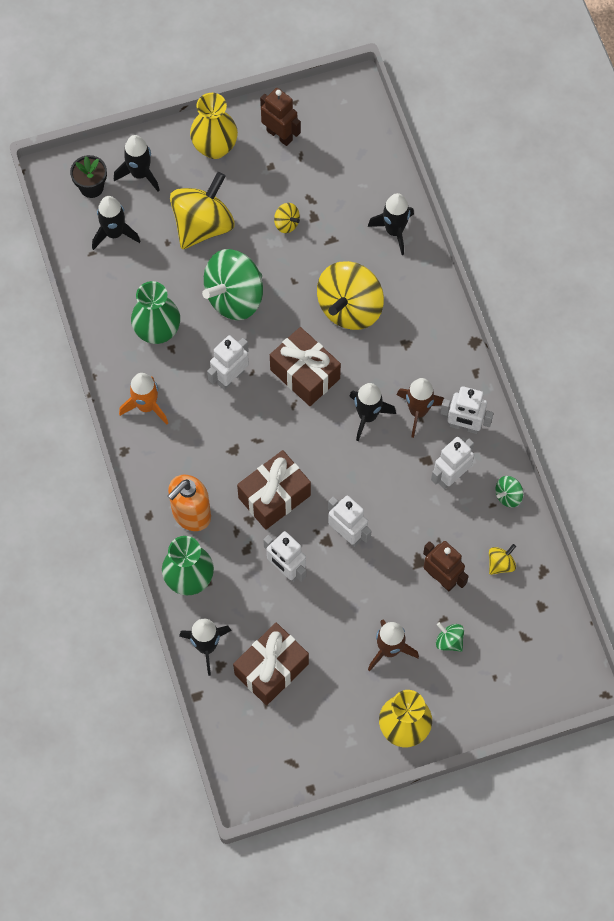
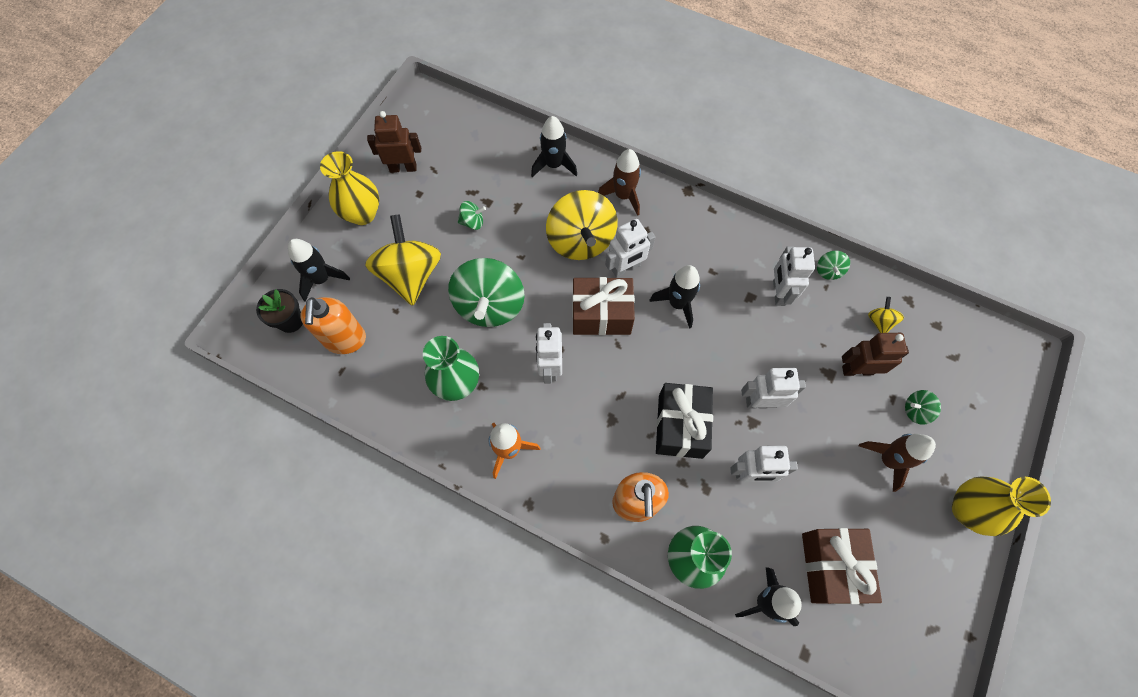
camera: 45 degrees left, 0 degrees up
black rocket [92,196,141,250] -> orange soap dispenser [300,297,366,354]
brown gift [237,450,311,530] -> black gift [656,383,713,459]
yellow spinning top [274,203,300,233] -> green spinning top [458,201,486,230]
brown rocket [396,378,444,438] -> brown rocket moved to [598,149,641,216]
white robot [440,386,493,434] -> white robot moved to [606,219,655,278]

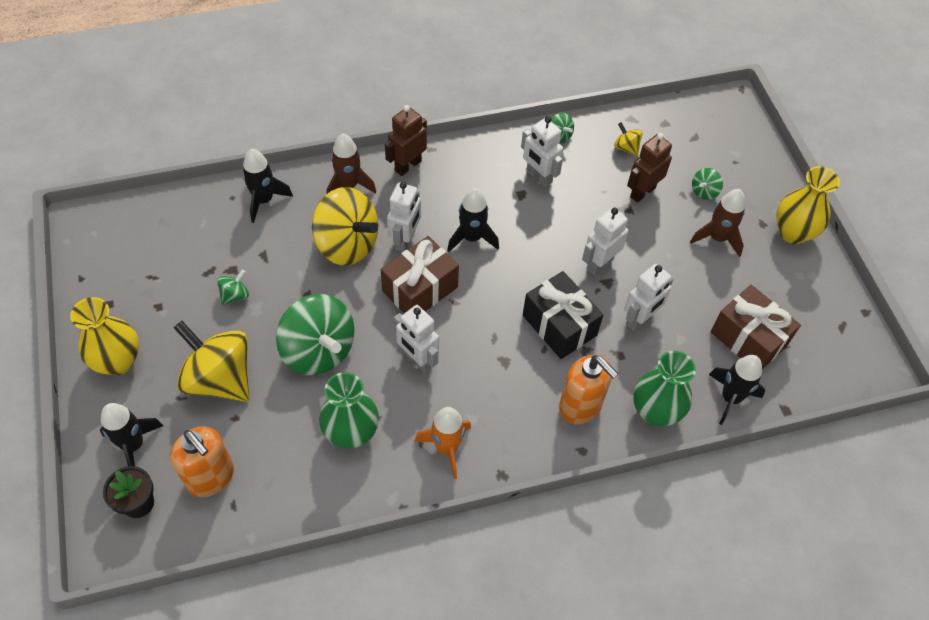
camera: 45 degrees left, 10 degrees down
brown robot [367,111,421,173] -> brown robot moved to [385,105,427,176]

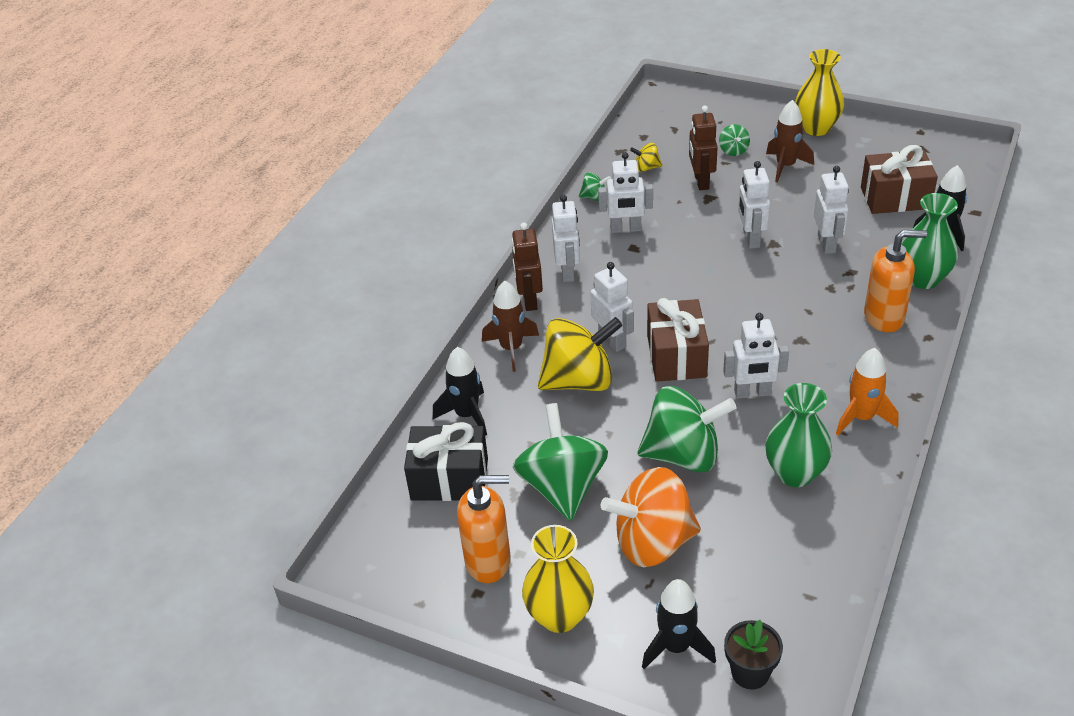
camera: 45 degrees left, 15 degrees down
orange soap dispenser [170,426,234,497] -> orange soap dispenser moved to [457,475,511,583]
yellow spinning top [174,321,249,402] -> orange spinning top [601,467,701,567]
green spinning top [217,270,249,305] -> green spinning top [513,403,608,521], size x2.30
black rocket [447,188,499,252] -> none
black gift [523,271,603,359] -> black gift moved to [404,422,488,501]
none -> white robot [552,195,580,282]

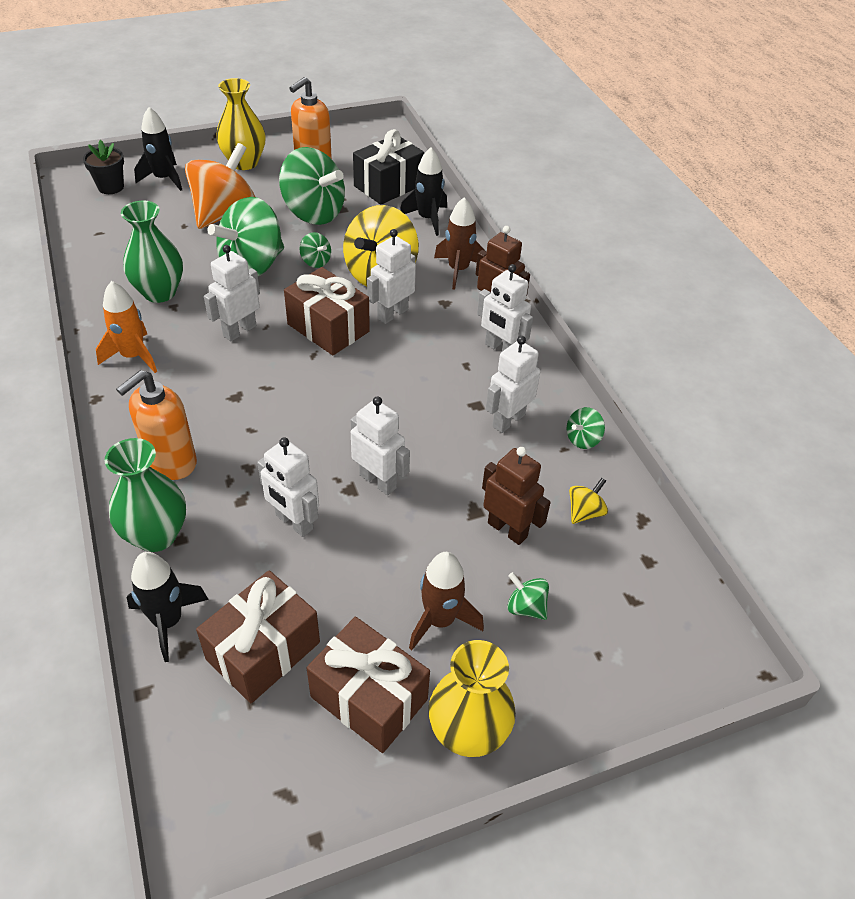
camera: 130 degrees right, 5 degrees up
white robot [590,262,634,352] -> white robot turned 120 degrees clockwise [367,229,416,324]
none -> green spinning top [299,232,331,268]
none -> brown gift [307,617,430,753]

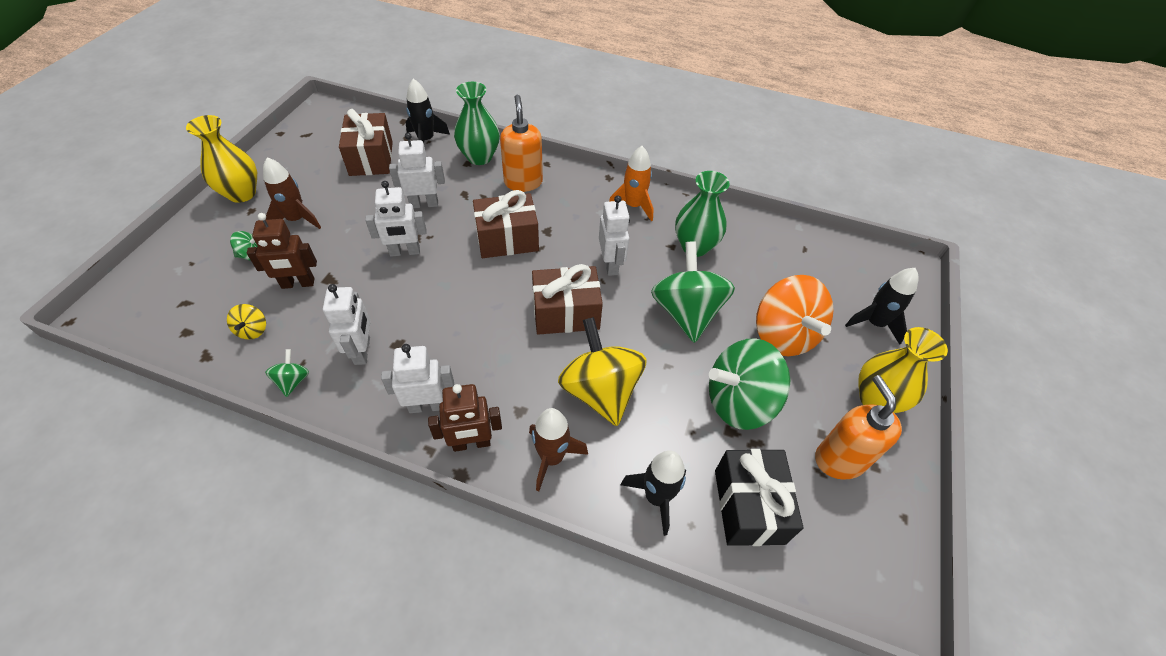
camera: 130 degrees right, 5 degrees up
black flower pot [83,140,124,194] -> none
green spinning top [299,232,331,268] -> none
brown gift [307,617,430,753] -> brown gift moved to [473,190,539,258]
white robot [367,229,416,324] -> none

